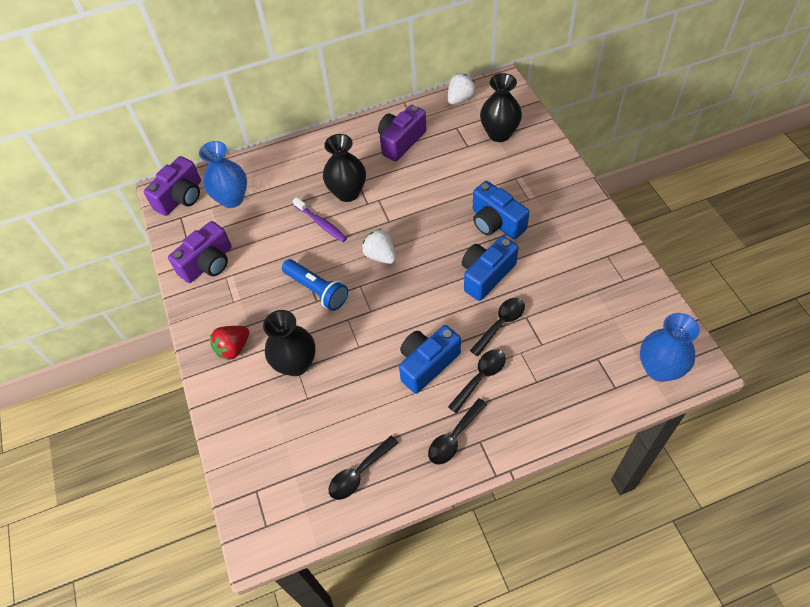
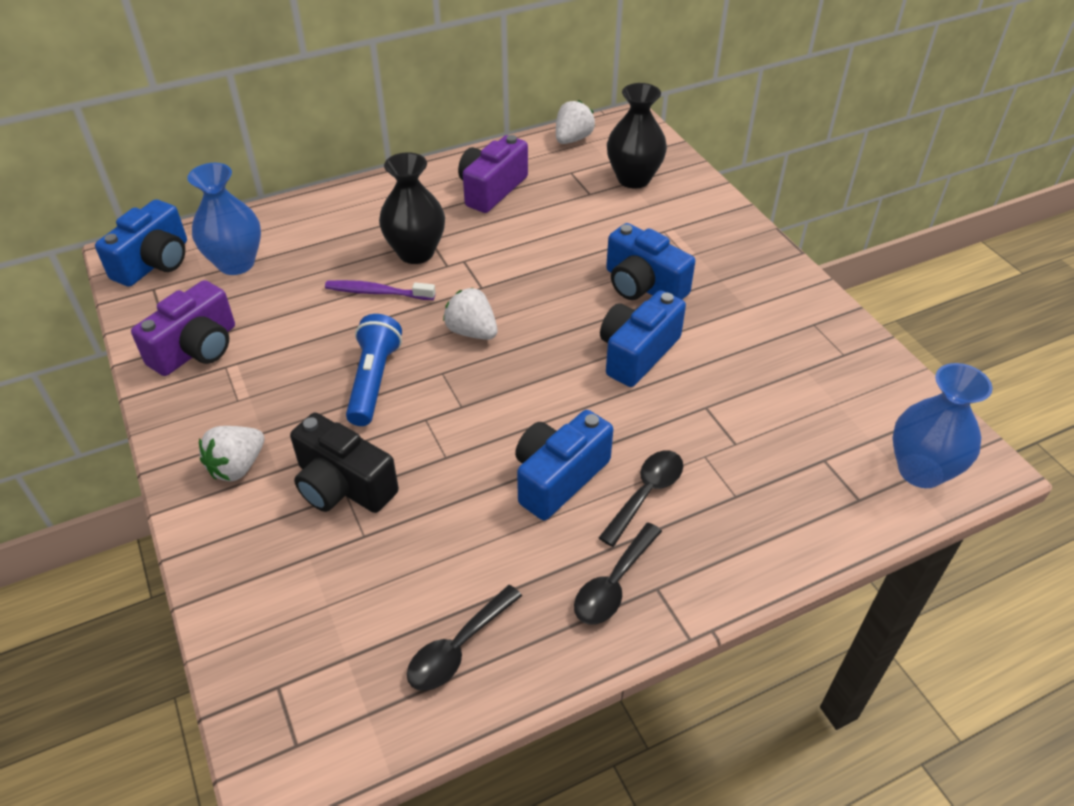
camera: 10 degrees left, 10 degrees down
purple camera [144,156,201,216] -> blue camera [95,199,187,287]
red strawberry [210,326,249,360] -> white strawberry [199,426,264,481]
black vase [263,310,315,376] -> black camera [290,413,399,513]
blue flashlight [282,259,348,311] -> blue flashlight turned 120 degrees counterclockwise [346,314,402,426]
purple toothbrush [293,197,347,242] -> purple toothbrush turned 150 degrees clockwise [325,280,436,300]
black spoon [470,298,525,356] -> none

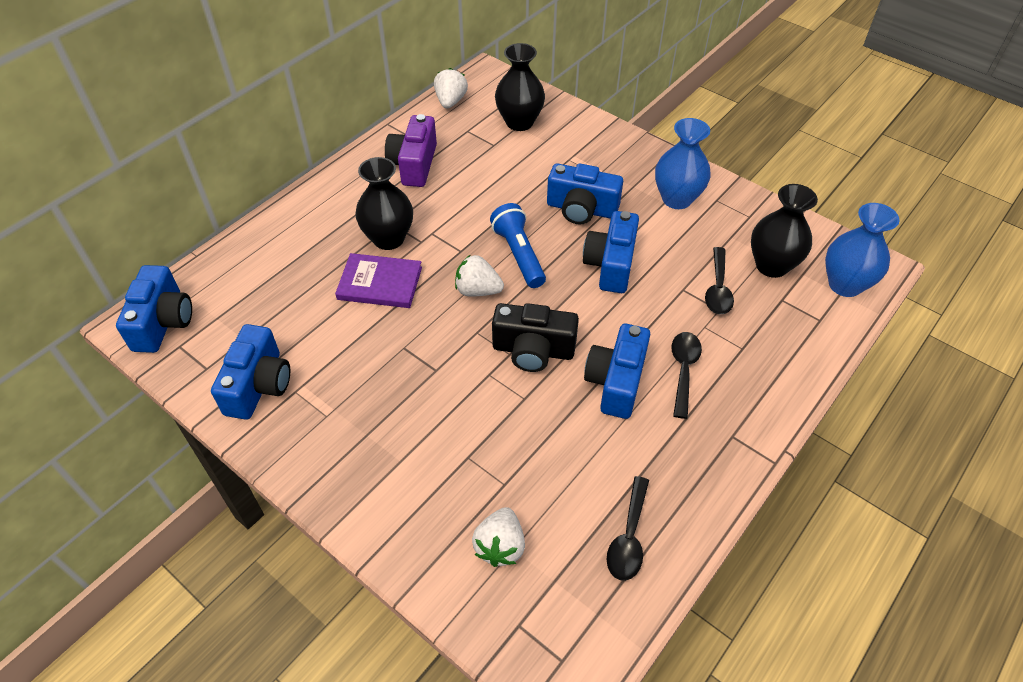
camera: 25 degrees left, 5 degrees up
purple camera [131,280,235,376] -> blue camera [211,324,290,420]
blue vase [187,163,261,275] -> blue vase moved to [655,118,711,209]
white strawberry [199,426,264,481] -> white strawberry moved to [472,507,525,567]
black camera [290,413,399,513] -> black camera moved to [492,303,579,372]
purple toothbrush [325,280,436,300] -> purple book [335,253,422,308]
blue flashlight [346,314,402,426] -> blue flashlight moved to [490,203,546,288]
black spoon [574,523,662,625] -> black spoon moved to [705,247,734,314]
none -> black vase [751,184,818,278]

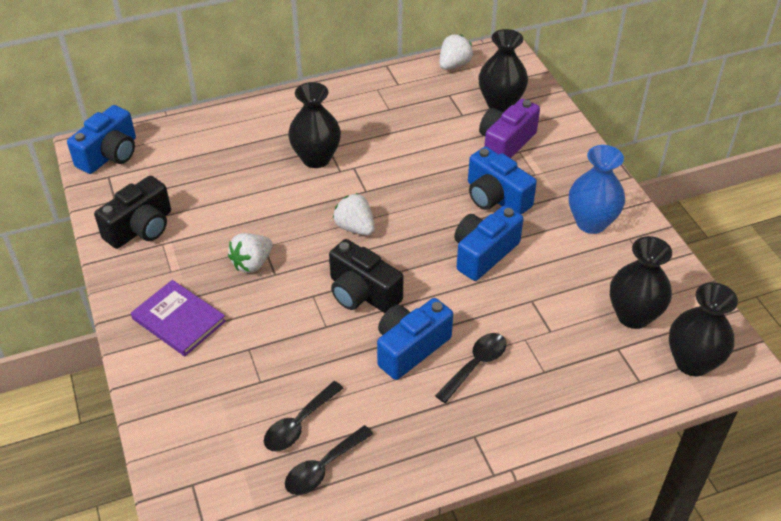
camera: 30 degrees right, 5 degrees down
blue camera [211,324,290,420] -> black camera [94,176,171,249]
purple book [335,253,422,308] -> purple book moved to [131,280,226,356]
purple camera [385,114,437,187] -> purple camera moved to [479,99,540,158]
white strawberry [472,507,525,567] -> white strawberry moved to [228,233,272,273]
blue flashlight [490,203,546,288] -> none
black spoon [705,247,734,314] -> black spoon moved to [264,381,343,451]
blue vase [825,203,900,297] -> black vase [669,282,738,376]

